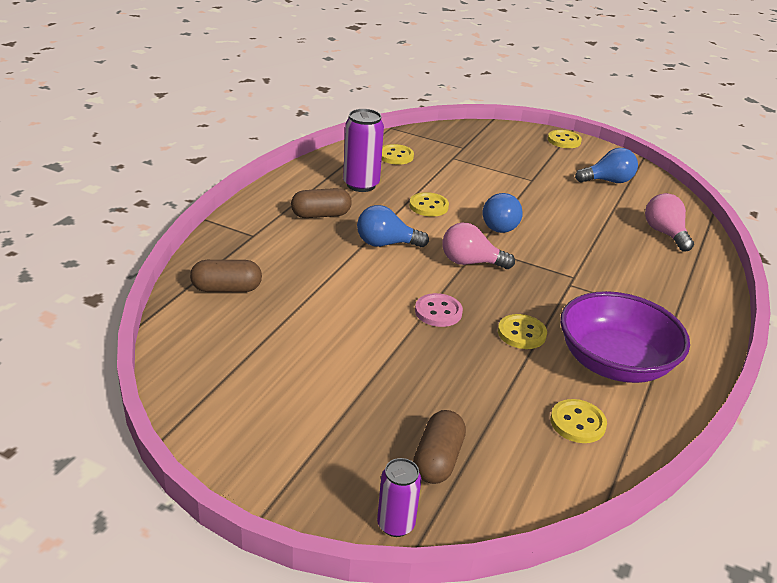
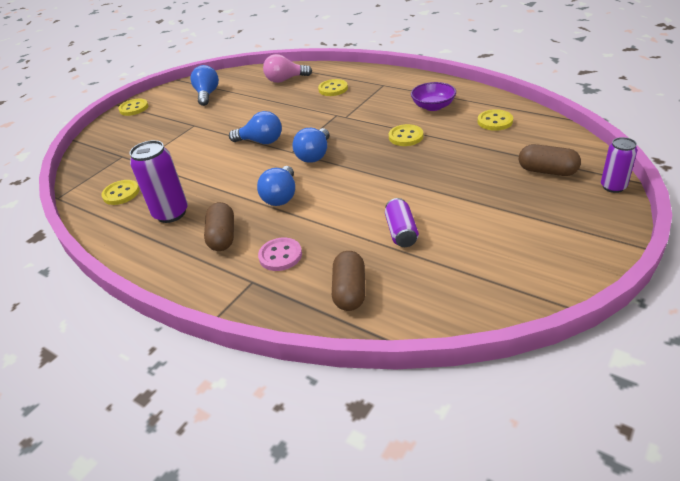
camera: 75 degrees left, 5 degrees up
yellow button [409,192,449,217] -> yellow button moved to [318,79,348,96]
pink button [415,293,463,327] -> pink button moved to [258,237,302,271]
pink light bulb [442,222,515,269] -> blue light bulb [293,128,329,163]
purple bowl [560,291,690,383] -> purple bowl [411,82,456,111], size x0.56
none -> purple can [385,198,419,247]

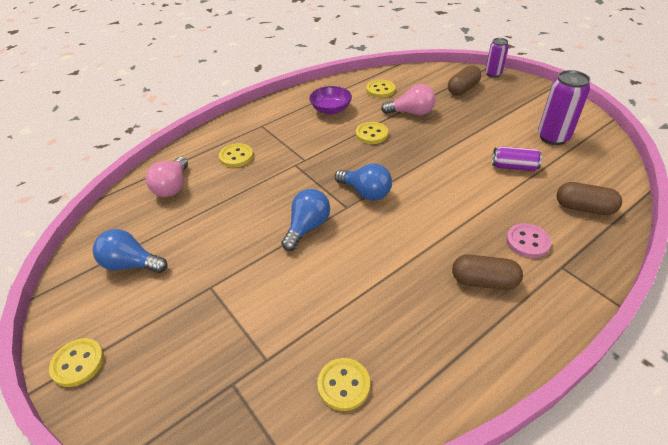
camera: 75 degrees left, 5 degrees up
purple can [129,140,188,223] -> purple can moved to [538,70,590,145]
blue light bulb [257,166,295,206] -> none
none -> pink light bulb [381,84,436,115]

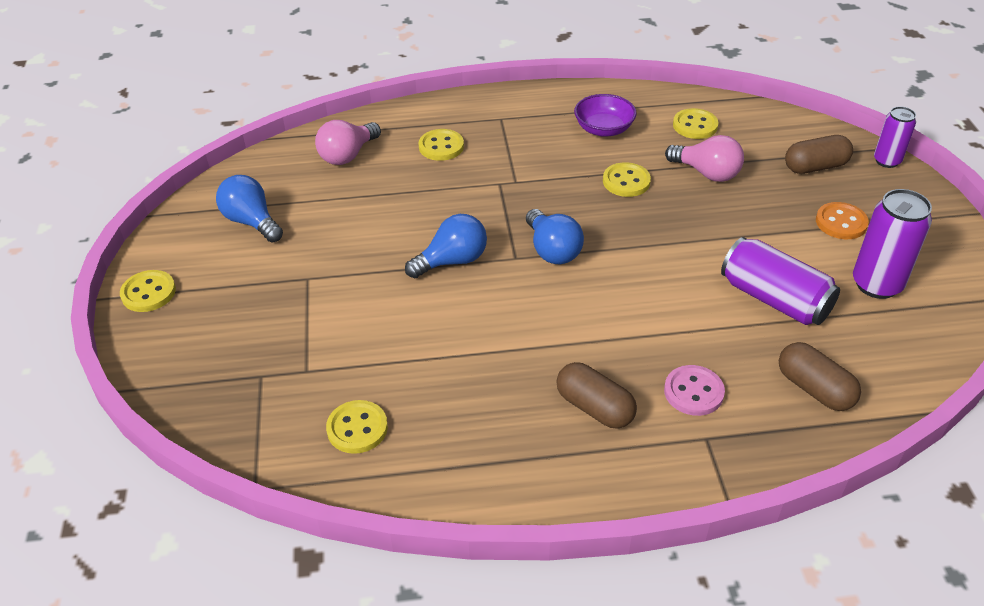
camera: 30 degrees right, 0 degrees up
purple can [492,146,542,171] -> purple can [721,237,840,325], size x1.60
none -> orange button [816,202,869,239]

